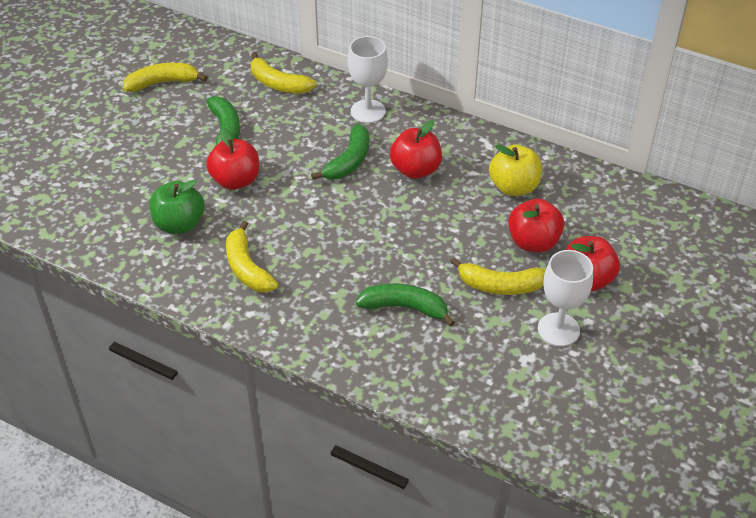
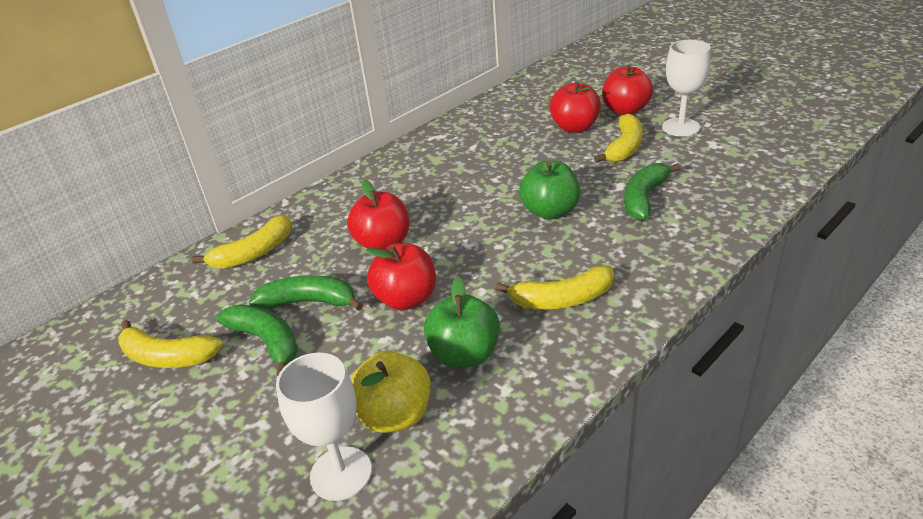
camera: 70 degrees left, 10 degrees down
yellow banana [123,63,207,92] -> yellow banana turned 75 degrees counterclockwise [118,320,223,368]
green banana [311,124,369,180] -> green banana moved to [216,305,298,376]
white goblet [348,36,388,123] -> white goblet moved to [276,353,372,501]
red apple [390,120,442,179] -> red apple moved to [347,180,409,249]
yellow apple [489,144,542,196] -> yellow apple moved to [351,351,431,433]
none -> green apple [519,161,580,220]

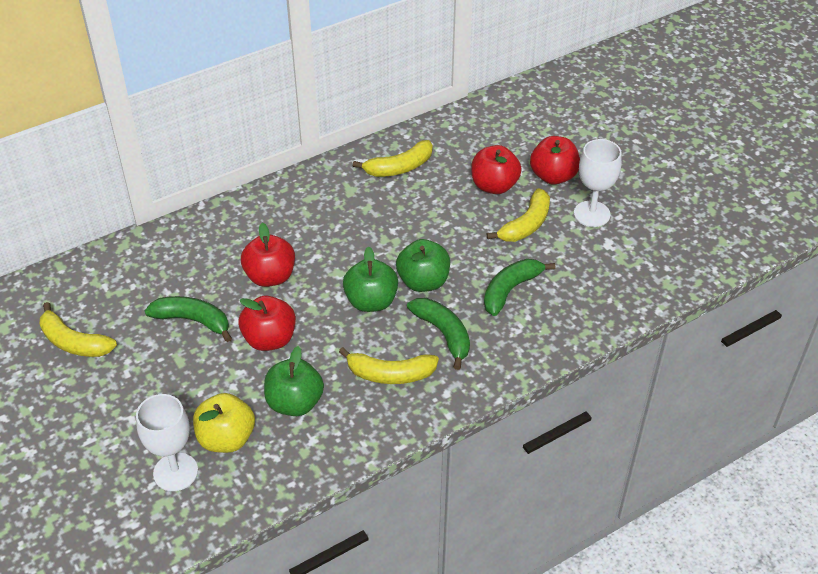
camera: 10 degrees right, 10 degrees up
yellow banana [192,215,292,269] -> yellow banana moved to [353,140,433,177]
green banana [216,305,298,376] -> green banana moved to [407,298,470,370]
none -> green apple [343,246,398,312]

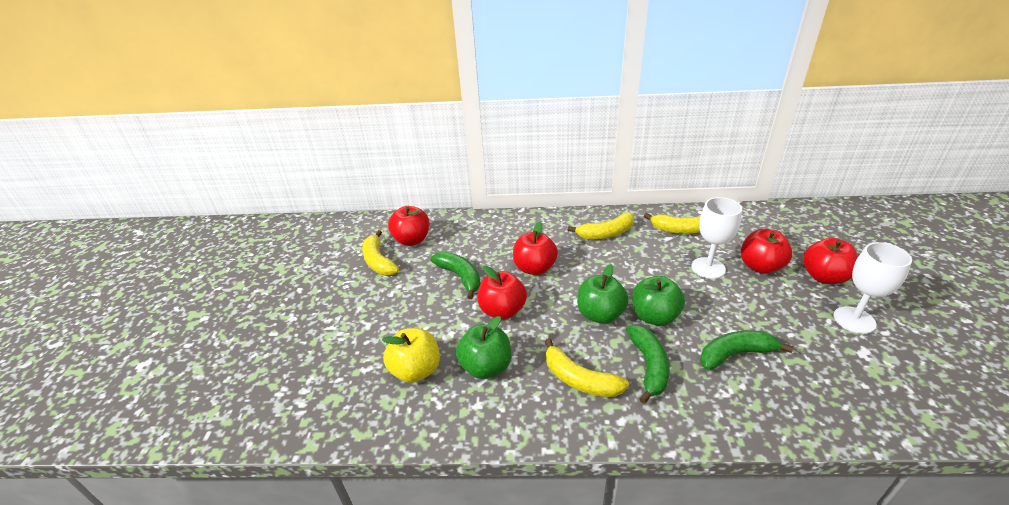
camera: 35 degrees right, 10 degrees down
white goblet [136,394,198,491] -> white goblet moved to [691,197,742,279]
yellow banana [487,188,550,242] -> yellow banana moved to [568,212,634,239]
none -> red apple [388,206,429,246]

